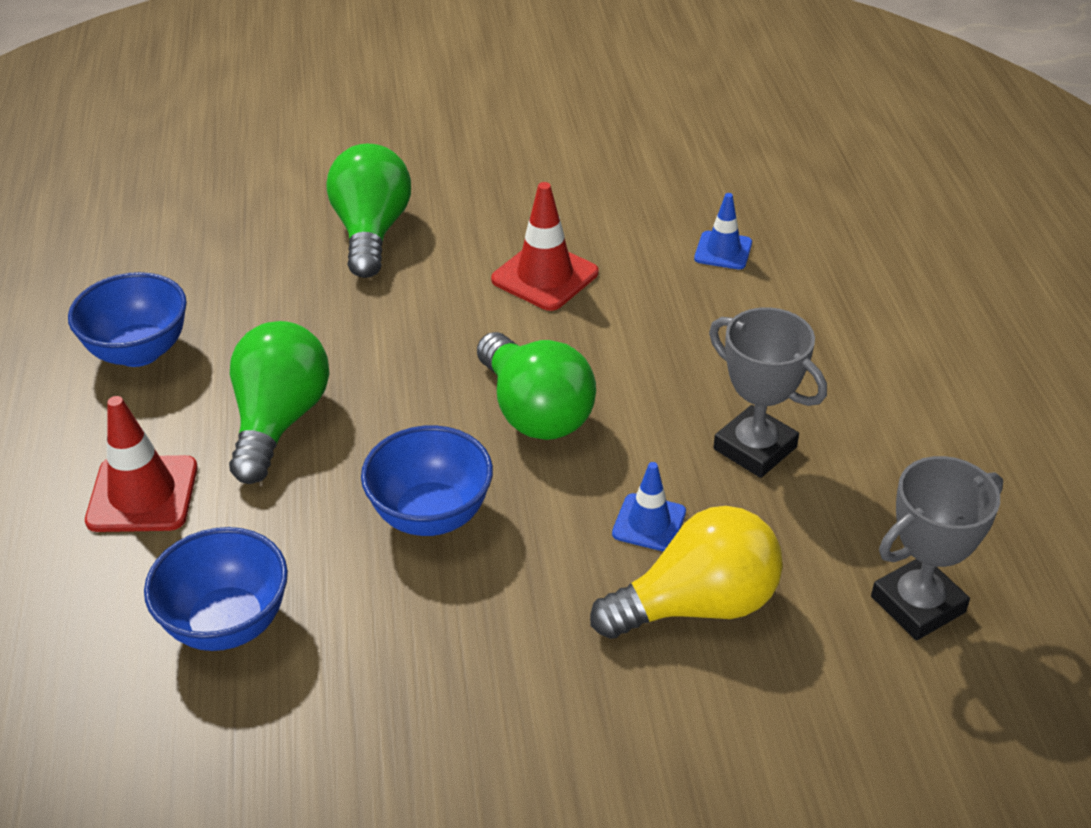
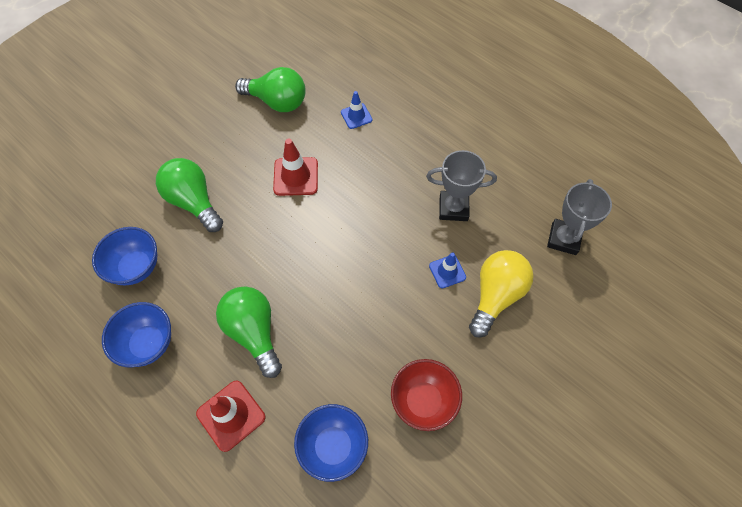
camera: 40 degrees left, 20 degrees up
blue bowl [361,425,493,536] -> blue bowl moved to [92,227,157,285]
green light bulb [477,332,596,440] -> green light bulb moved to [235,67,306,112]
none -> red bowl [391,359,462,431]

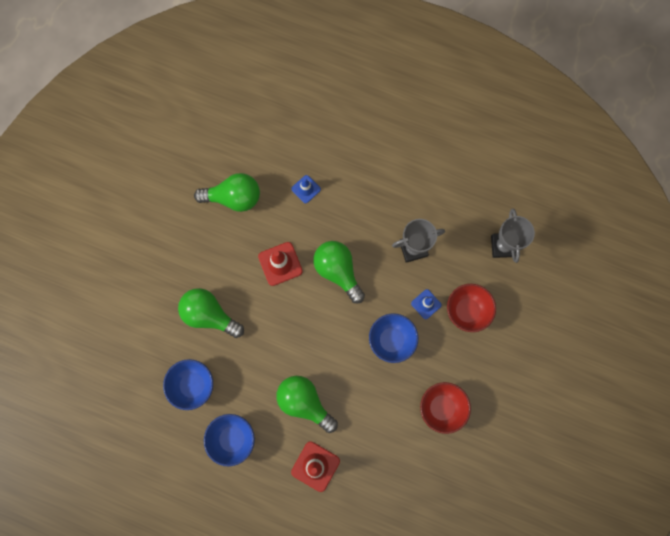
camera: 20 degrees left, 15 degrees up
blue bowl [294,404,368,482] -> blue bowl moved to [369,313,418,363]
yellow light bulb [469,250,534,338] -> red bowl [447,284,496,332]
none -> green light bulb [313,241,365,303]

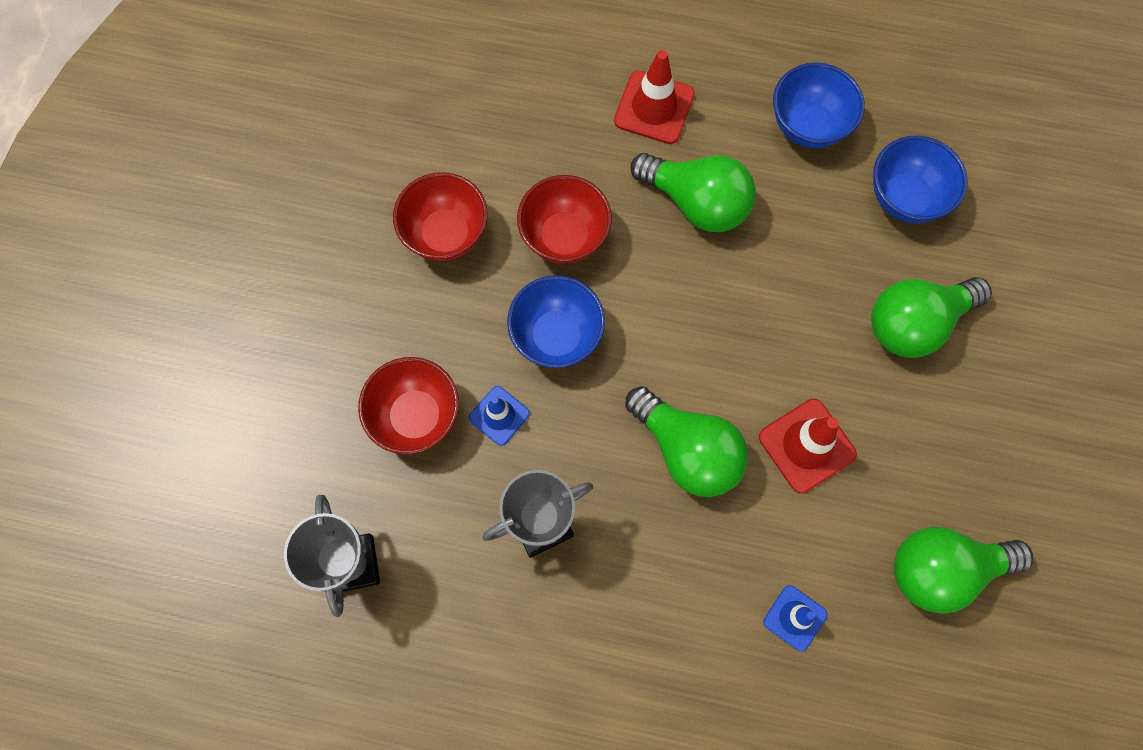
camera: 170 degrees right, 5 degrees down
green light bulb [178,288,244,338] -> green light bulb turned 135 degrees clockwise [871,277,992,358]
none -> red bowl [517,175,612,264]

